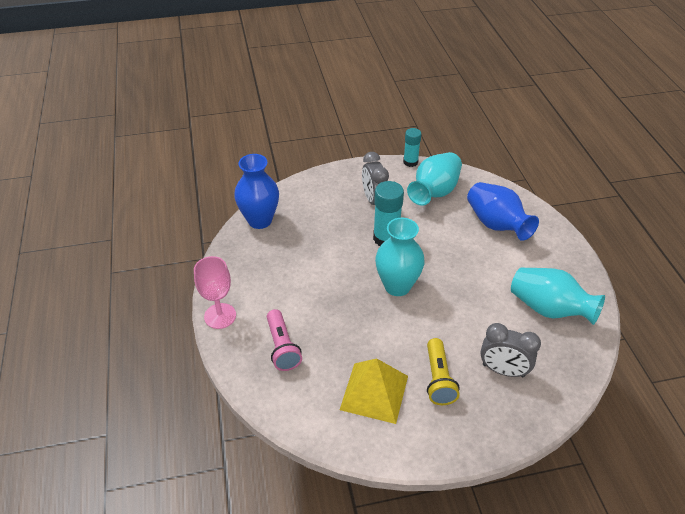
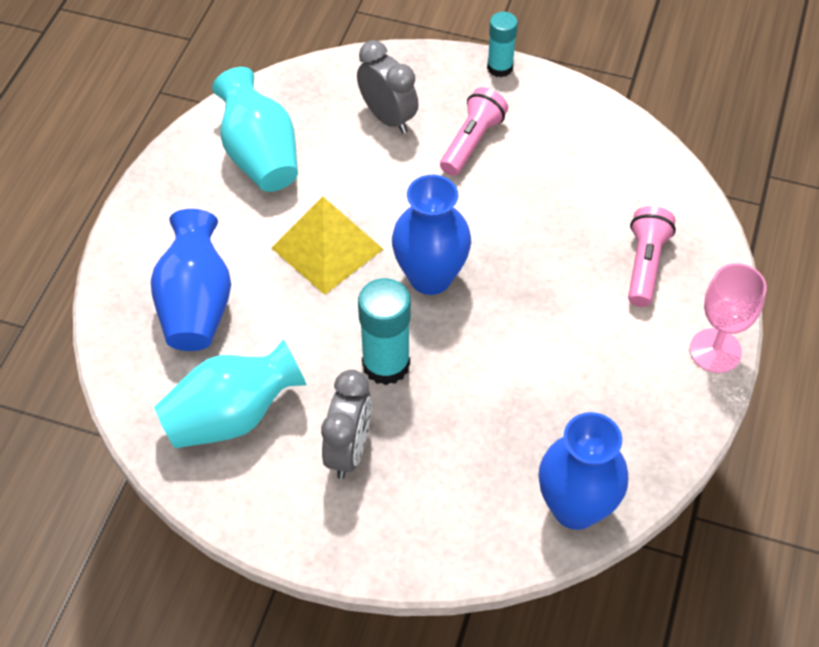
camera: 150 degrees left, 10 degrees up
yellow pyramid [340,358,408,424] -> yellow pyramid moved to [272,196,383,295]
turquoise vase [375,218,425,296] -> blue vase [392,175,471,295]
turquoise glue stick [403,128,421,167] -> turquoise glue stick moved to [487,12,518,77]
yellow flashlight [427,338,459,405] -> pink flashlight [440,87,508,176]

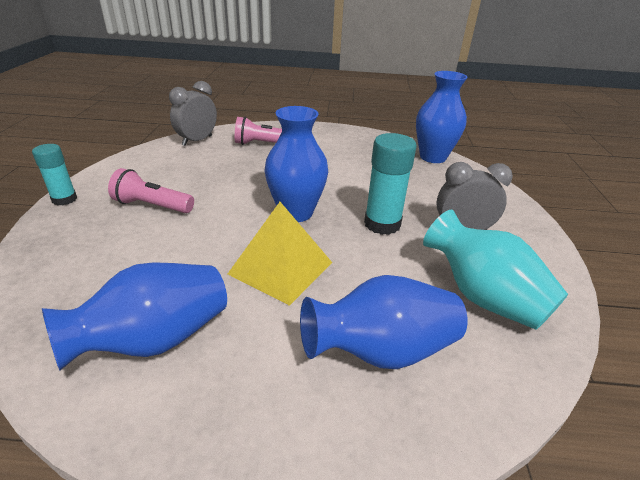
camera: 105 degrees left, 20 degrees down
turquoise vase [212,67,298,192] -> blue vase [42,262,227,371]
grey clock [357,40,419,134] -> grey clock moved to [169,81,217,146]
pink goblet [690,263,767,373] -> none

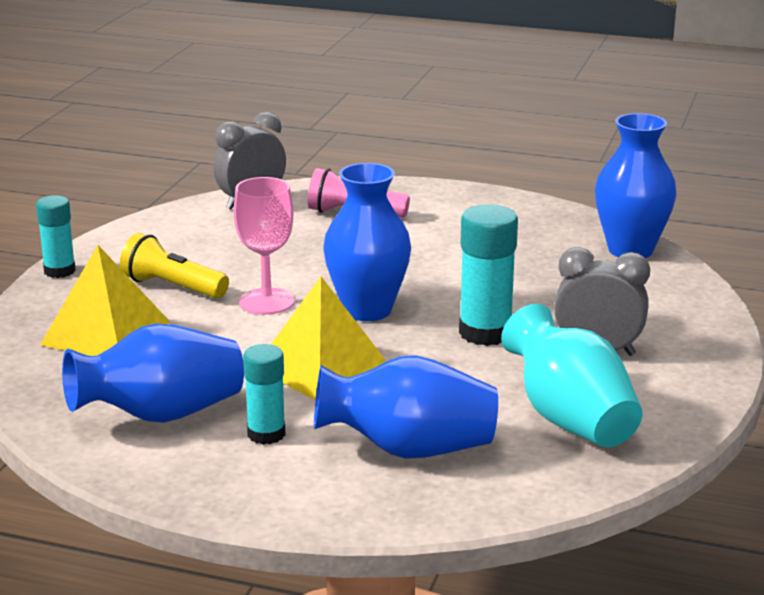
camera: 15 degrees right, 10 degrees down
pink flashlight [108,168,194,213] -> yellow flashlight [120,233,229,299]
none -> yellow pyramid [40,245,170,356]
none -> pink goblet [234,177,295,315]
none -> turquoise glue stick [243,344,285,445]

